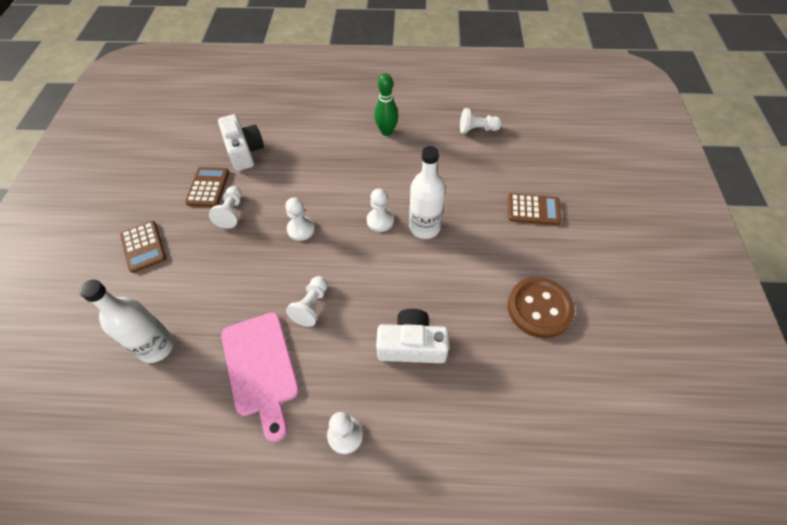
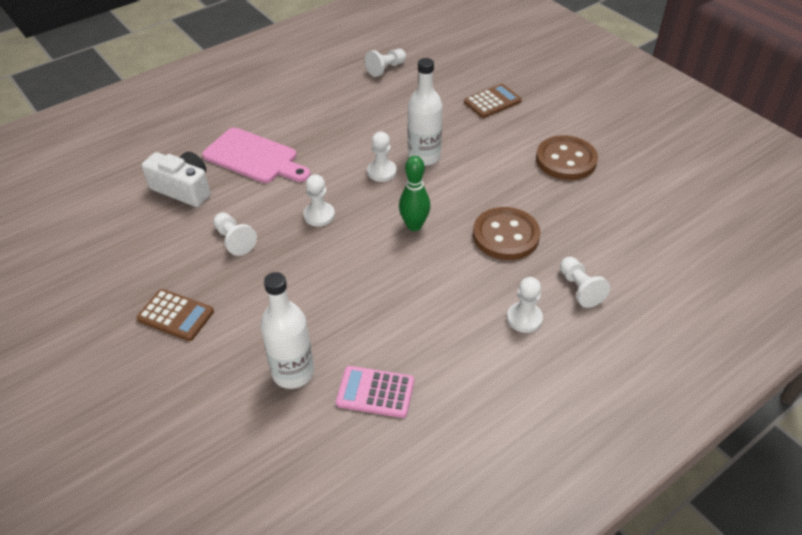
camera: 40 degrees left, 10 degrees down
brown calculator [185,167,229,207] -> none
pink cutting board [221,312,299,442] -> pink cutting board moved to [202,127,310,183]
white pawn [286,276,328,327] -> white pawn moved to [560,257,610,308]
green bowling pin [374,73,398,136] -> green bowling pin moved to [399,156,430,231]
white camera [376,309,449,363] -> brown button [473,207,541,260]
none -> pink calculator [336,366,414,418]

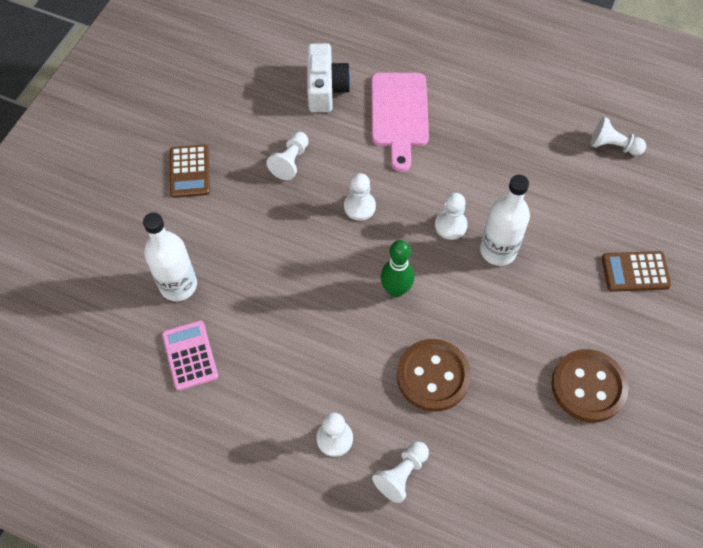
camera: 60 degrees right, 15 degrees up
brown calculator [464,84,522,118] -> brown calculator turned 150 degrees clockwise [602,251,671,292]

